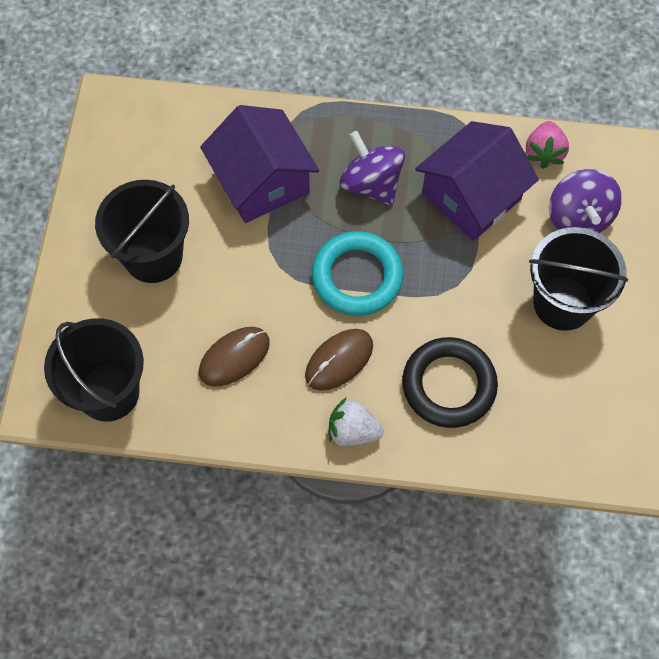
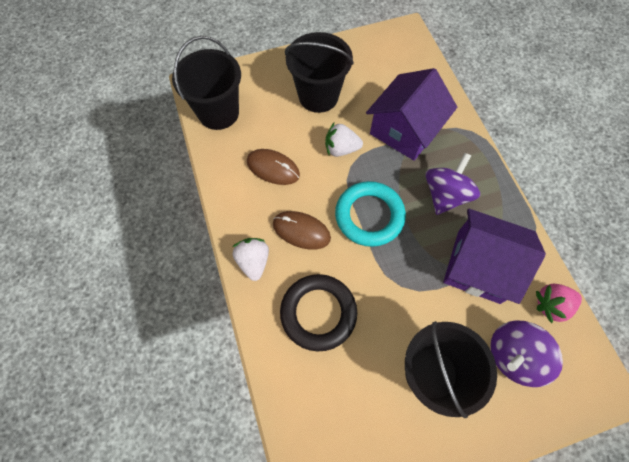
camera: 65 degrees right, 0 degrees up
none -> white strawberry [325,123,363,157]

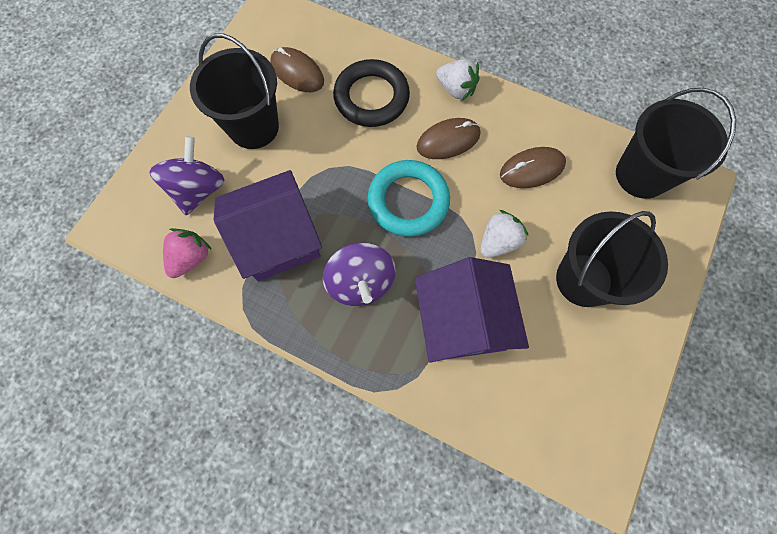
camera: 135 degrees right, 5 degrees up
none -> brown mouse [270,47,324,92]

